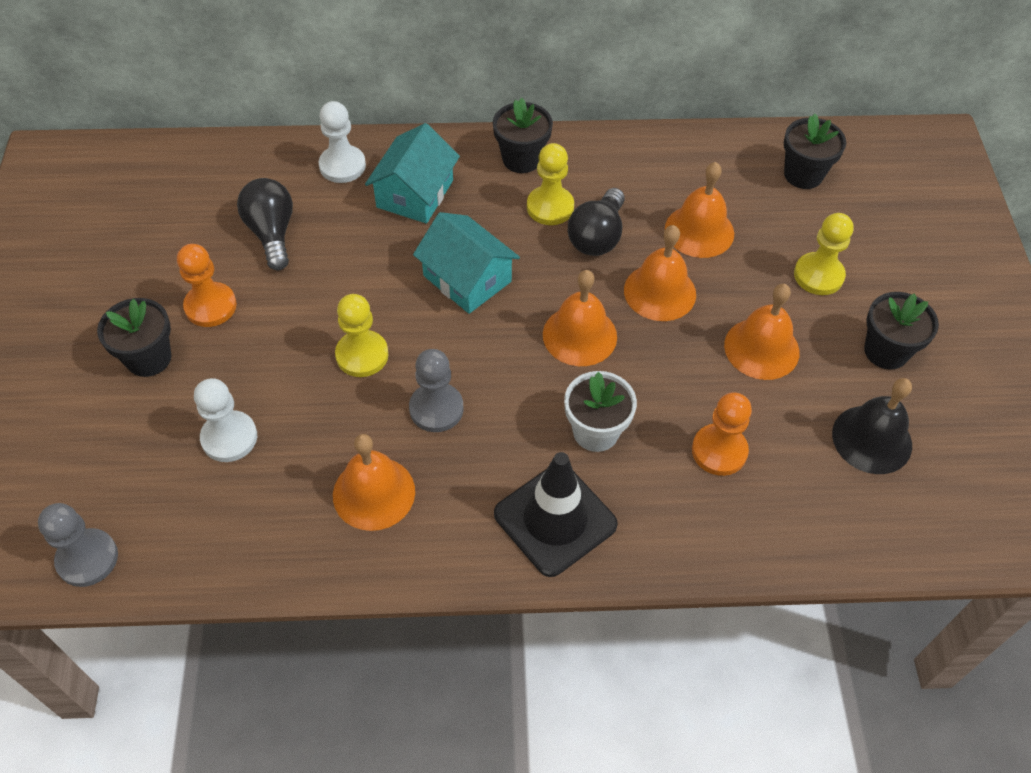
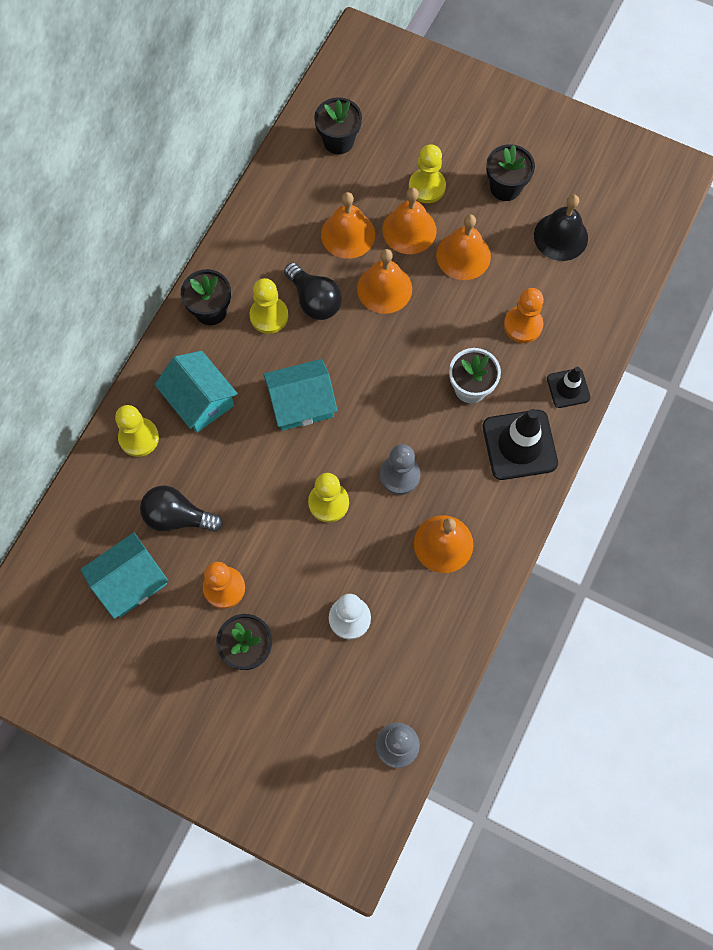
camera: 60 degrees left, 15 degrees up
white pawn [319,101,366,183] -> yellow pawn [115,405,159,457]
orange bell [543,270,617,366] -> orange bell moved to [382,188,436,254]
none -> turquoise house [80,532,168,619]
none -> black traffic cone [547,367,590,408]

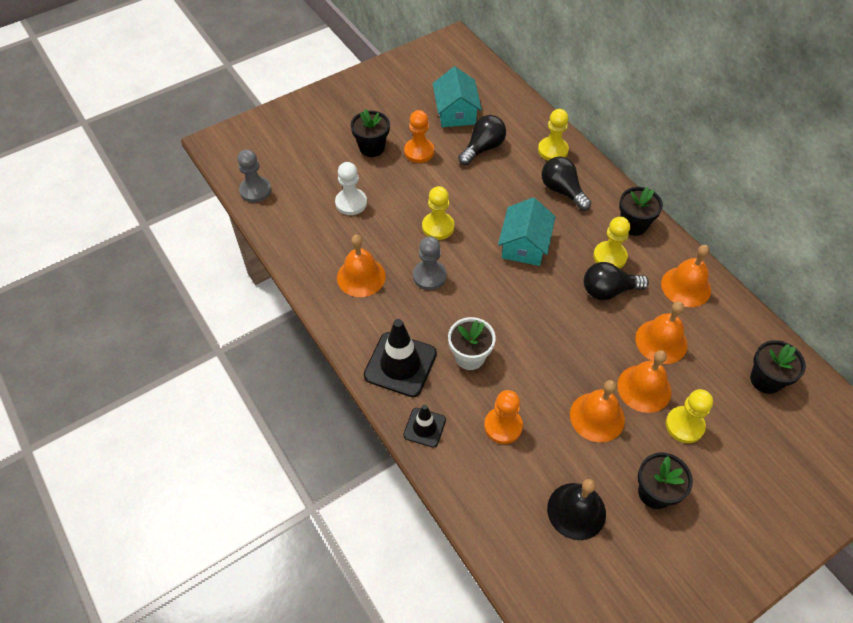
camera: 120 degrees right, 15 degrees down
turquoise house [154,351,238,433] -> black light bulb [541,156,591,211]
orange bell [357,249,412,314] -> orange bell moved to [661,245,711,307]

